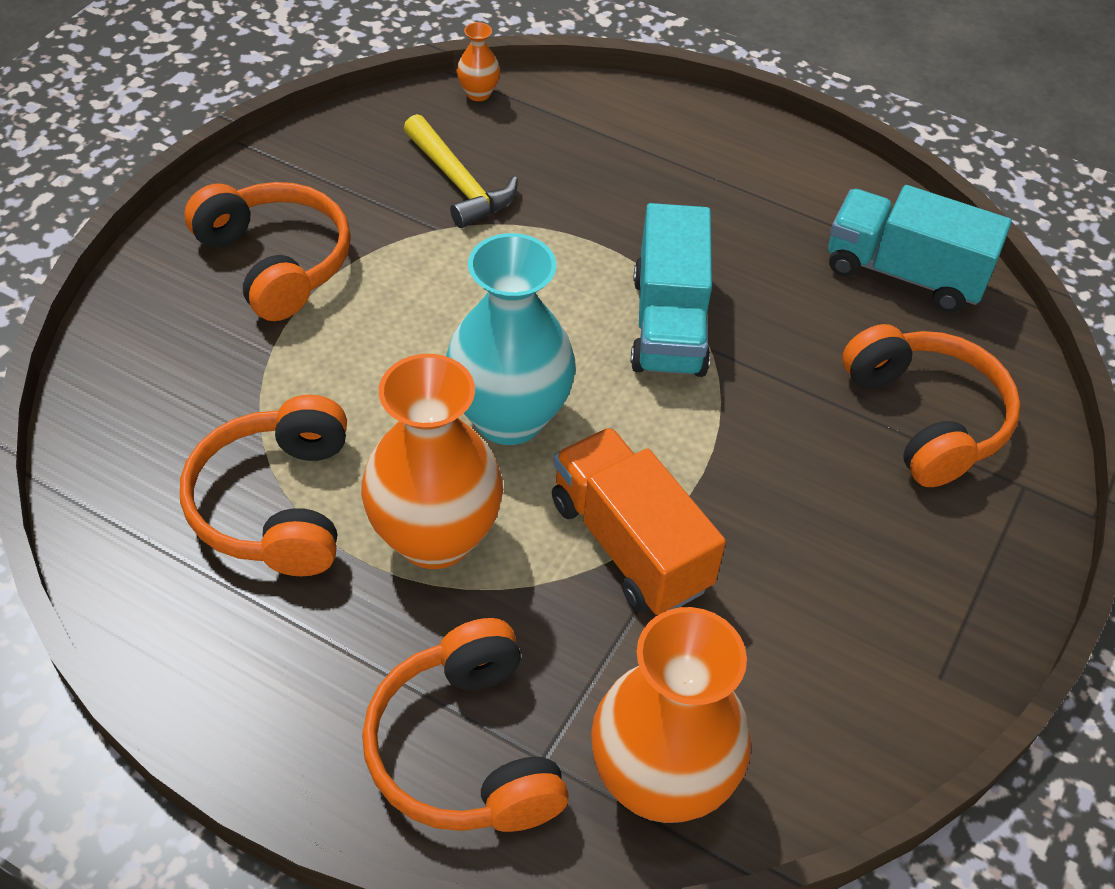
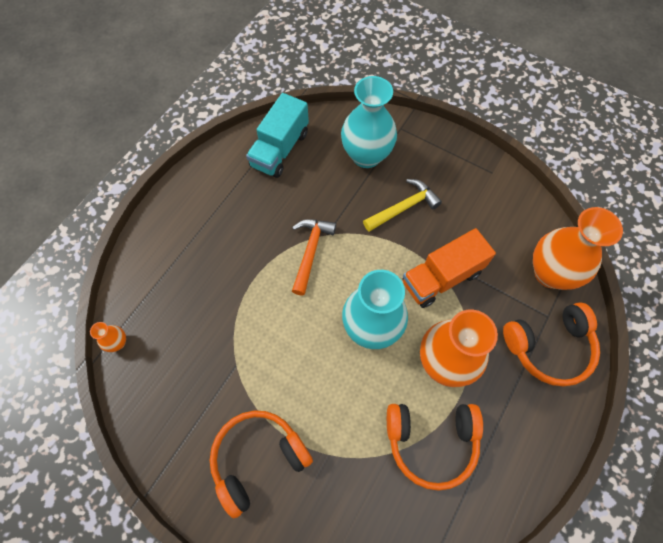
camera: 85 degrees left, 15 degrees up
yellow hammer [404,114,518,228] -> yellow hammer moved to [363,179,442,232]
turquoise truck [631,203,712,377] -> orange hammer [292,219,336,295]
orange headphones [842,324,1021,487] -> turquoise vase [341,76,397,168]

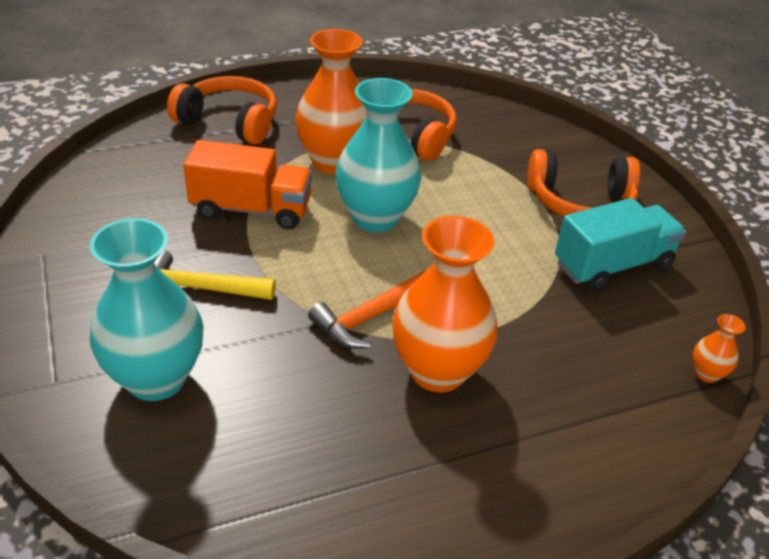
camera: 145 degrees left, 25 degrees down
turquoise truck [246,93,309,178] -> turquoise truck moved to [555,198,686,291]
orange vase [533,207,623,290] -> orange vase moved to [392,216,498,392]

